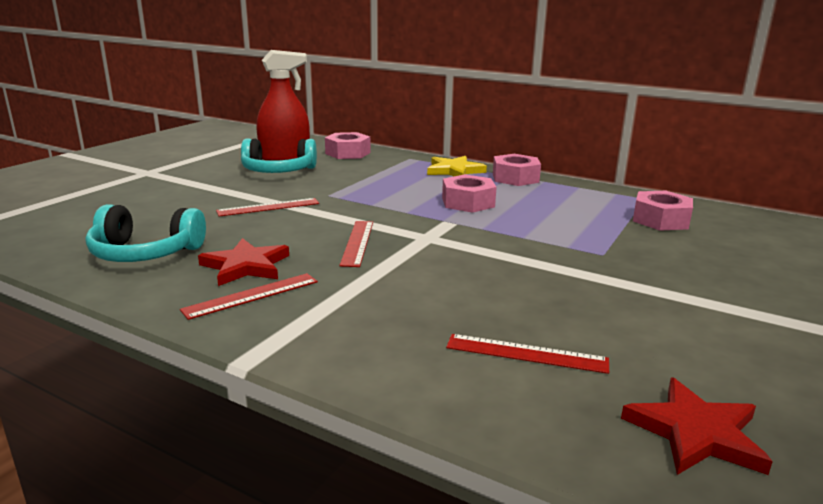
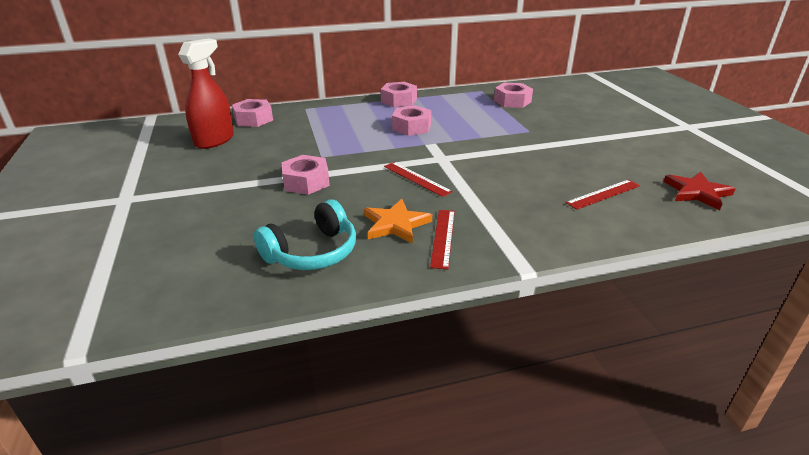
camera: 45 degrees left, 10 degrees up
red star [198,238,289,286] -> orange star [364,199,432,244]
red ruler [216,198,319,217] -> pink nut [282,155,330,195]
turquoise headphones [241,138,317,173] -> none
yellow star [427,156,487,177] -> none

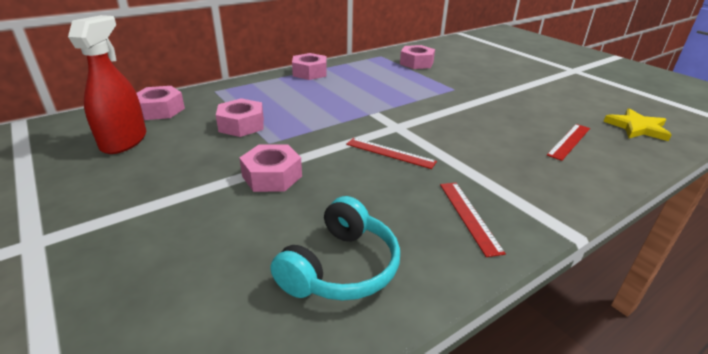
camera: 20 degrees left, 0 degrees up
orange star [364,199,432,244] -> none
pink nut [392,105,431,136] -> pink nut moved to [216,98,264,137]
red star [664,172,736,210] -> yellow star [603,108,672,141]

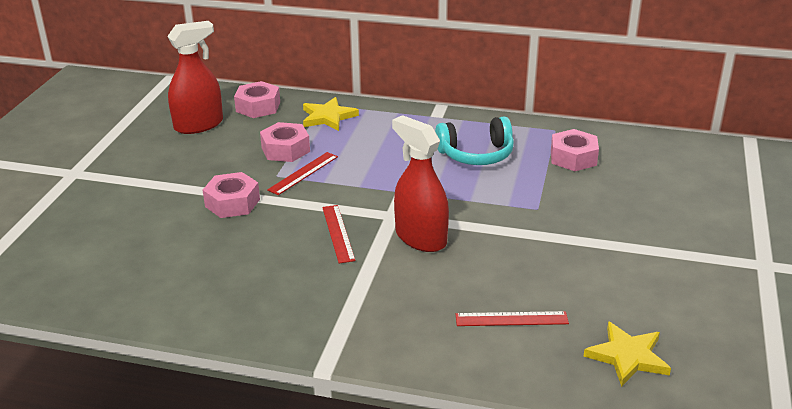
camera: 50 degrees right, 0 degrees up
turquoise headphones [270,196,400,301] -> turquoise headphones moved to [435,116,514,165]
pink nut [292,53,327,80] -> none
red ruler [440,183,506,257] -> red ruler moved to [267,152,338,195]
none -> yellow star [303,97,359,131]
none -> red spray bottle [392,115,449,252]

